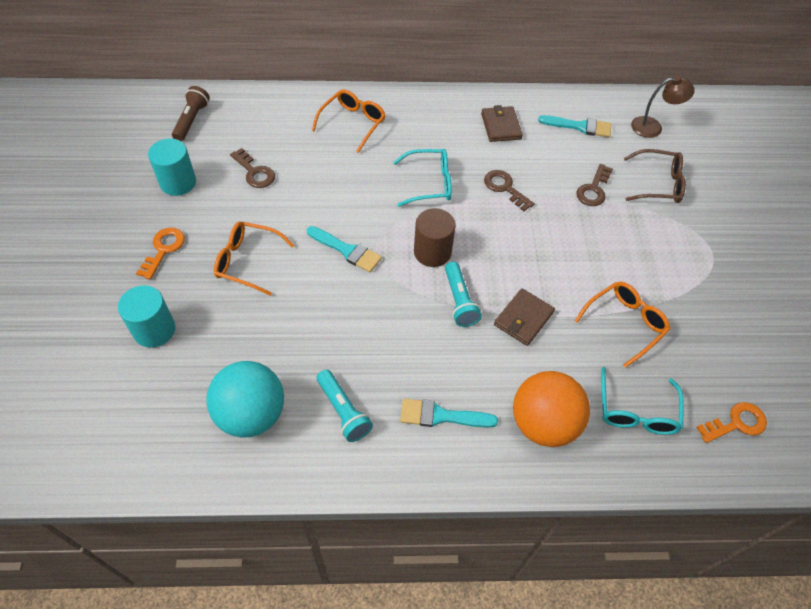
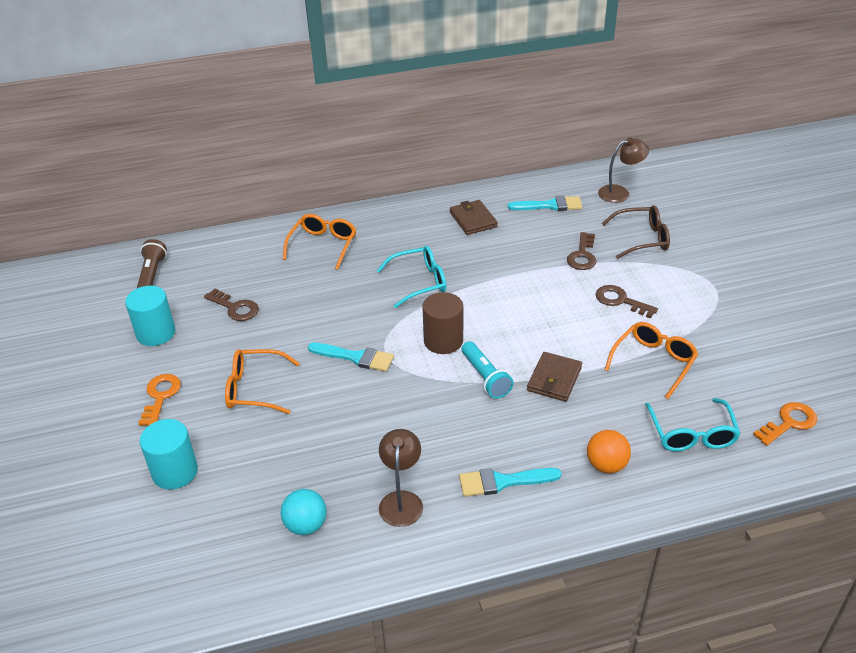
camera: 10 degrees left, 15 degrees down
turquoise ball [206,361,284,438] -> turquoise ball [281,489,327,535], size x0.57
turquoise flashlight [317,370,373,442] -> brown lamp [379,429,423,527]
brown key [484,170,535,211] -> brown key moved to [596,285,658,318]
orange ball [513,371,590,447] -> orange ball [587,430,631,473], size x0.57

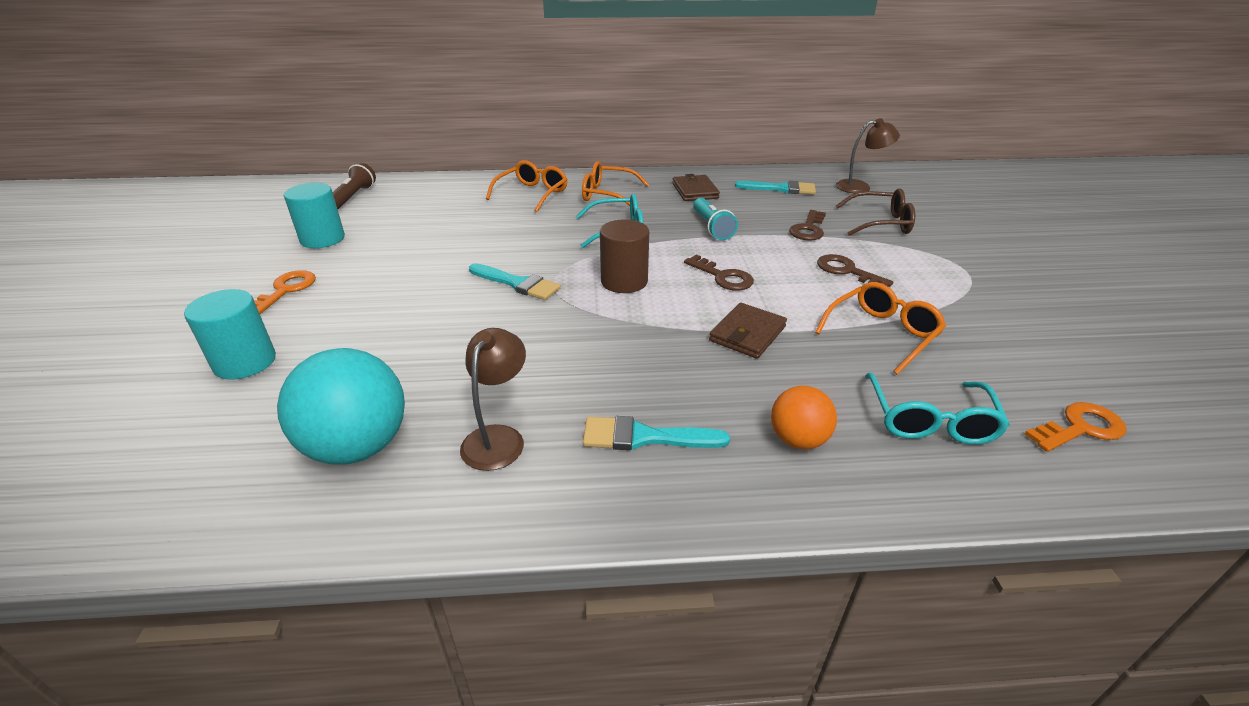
camera: 10 degrees right, 5 degrees down
brown key [204,288,259,321] -> brown key moved to [684,255,754,291]
orange glasses [225,349,300,414] -> orange glasses moved to [582,161,649,206]
turquoise ball [281,489,327,535] -> turquoise ball [277,348,405,464], size x1.75
turquoise flashlight [462,341,513,399] -> turquoise flashlight moved to [693,198,738,240]

